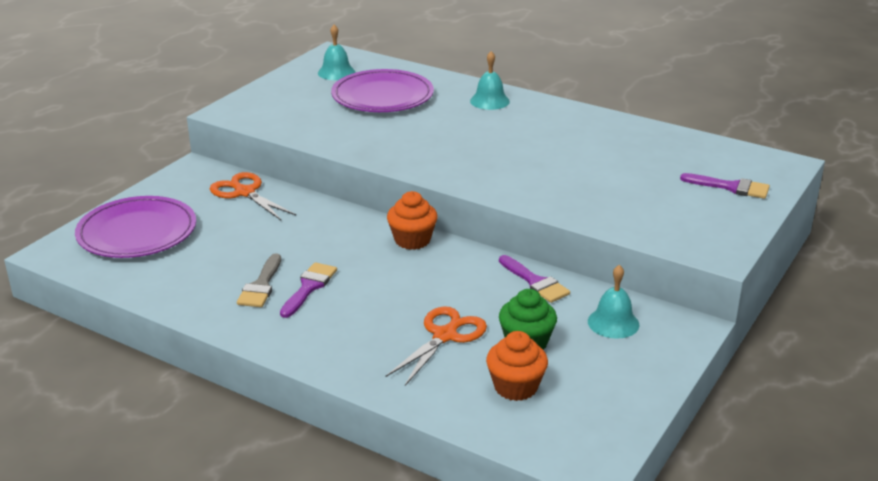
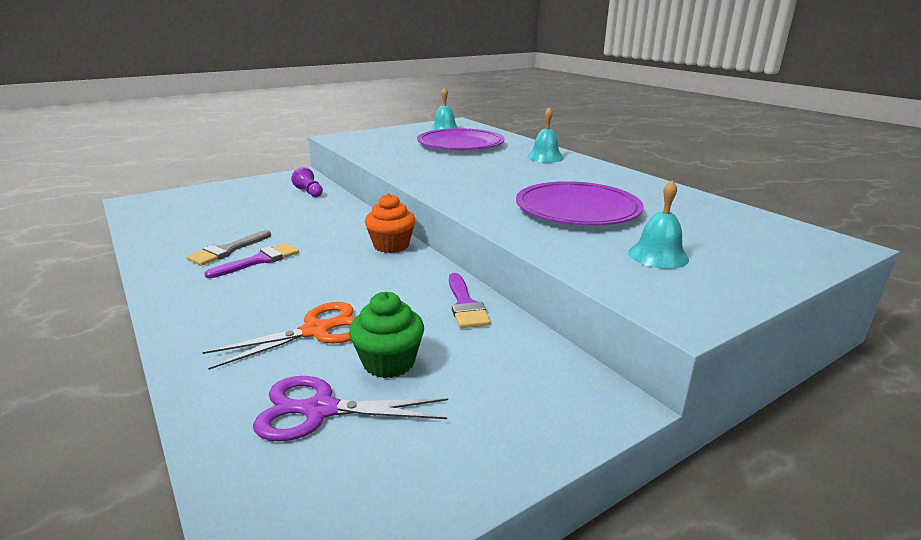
camera: 25 degrees right, 5 degrees down
purple plate [75,196,196,258] -> purple plate moved to [516,181,644,226]
orange scissors [210,172,296,220] -> purple pawn [291,167,323,197]
orange cupcake [486,331,548,401] -> purple scissors [253,376,448,442]
turquoise bell [588,265,639,339] -> turquoise bell moved to [628,180,689,269]
purple brush [680,173,770,199] -> none

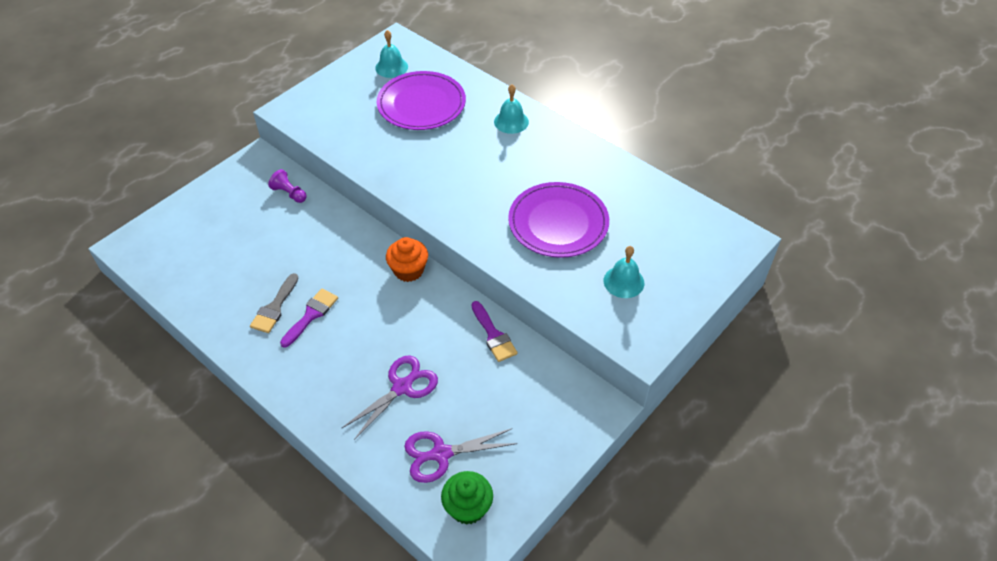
camera: 15 degrees left, 25 degrees up
orange scissors [203,302,356,370] -> purple scissors [342,356,438,440]
green cupcake [349,292,424,378] -> green cupcake moved to [441,471,493,525]

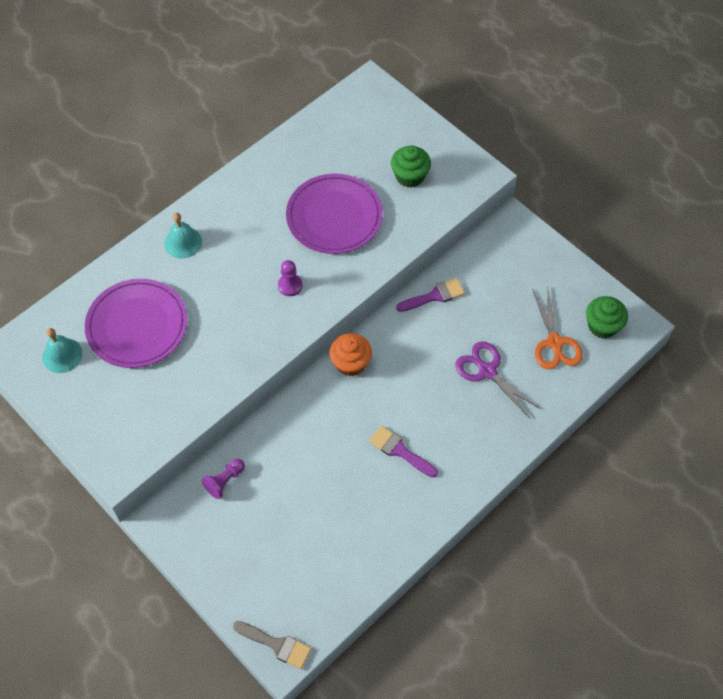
camera: 85 degrees left, 10 degrees up
grey brush [250,273,298,333] -> grey brush moved to [233,621,312,669]
purple scissors [404,428,517,483] -> orange scissors [532,286,583,370]
turquoise bell [604,246,644,298] -> green cupcake [391,145,431,188]
none -> purple pawn [278,260,302,296]

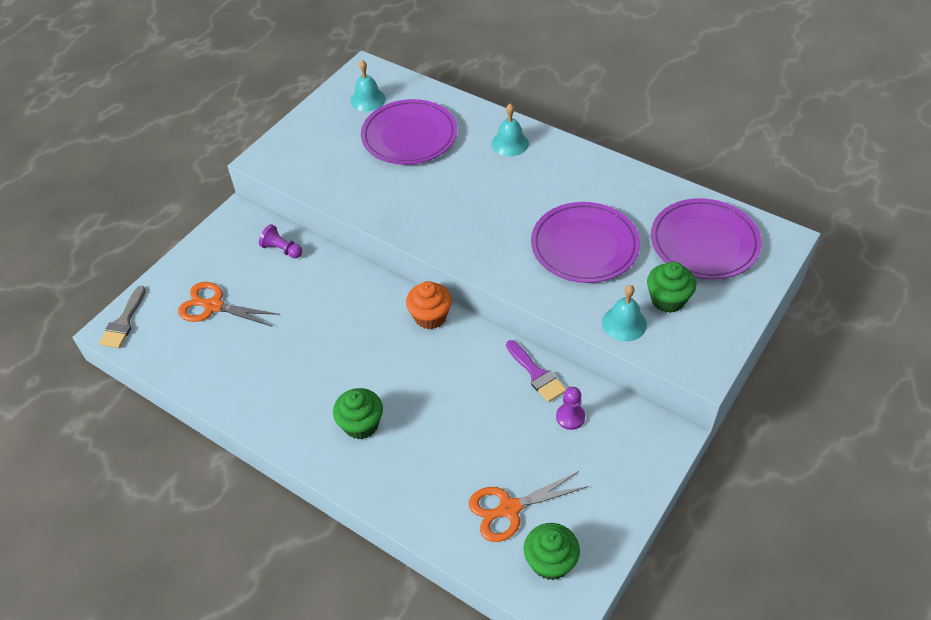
camera: 80 degrees right, 10 degrees down
purple pawn [278,260,302,296] -> purple pawn moved to [556,387,585,430]
purple brush [369,425,438,477] -> none
purple scissors [455,341,541,419] -> none
none -> orange scissors [178,282,280,327]
none -> green cupcake [333,388,383,439]
none -> turquoise bell [602,285,647,341]
none -> purple plate [651,198,762,280]

